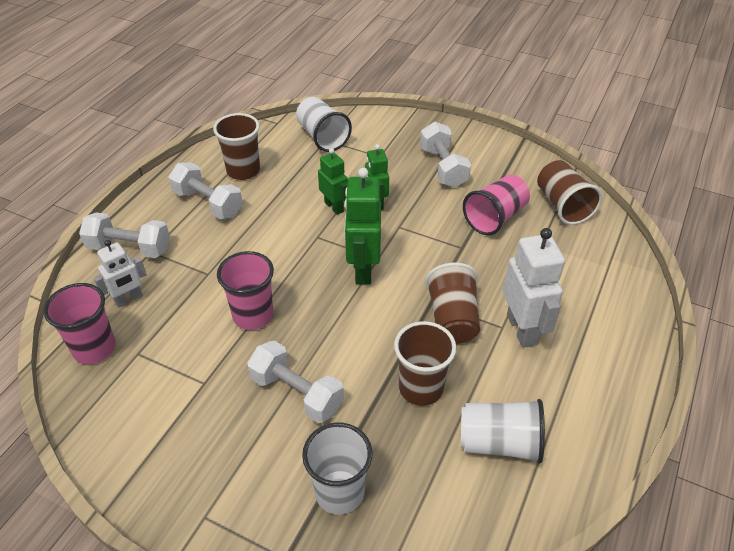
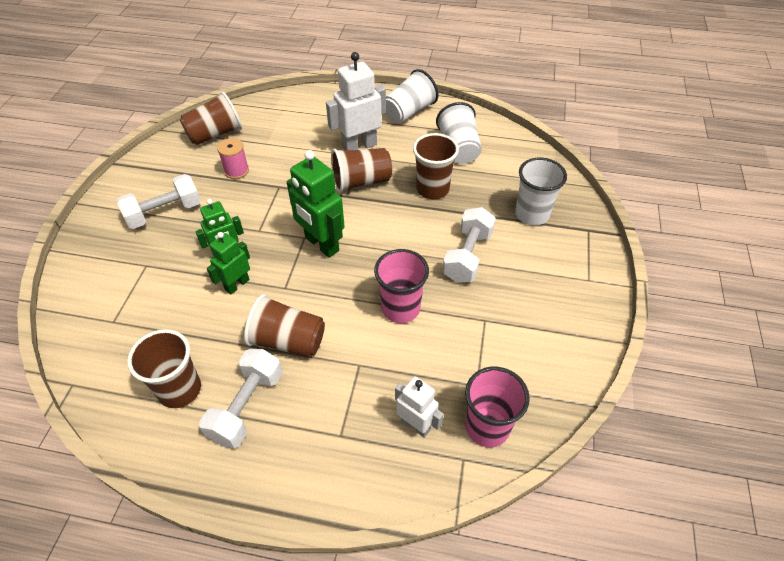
camera: 105 degrees left, 5 degrees up
white dumbbell [79,212,170,258] -> none
white cup [296,97,352,152] -> white cup moved to [385,69,438,124]
green robot [344,168,381,284] -> green robot turned 60 degrees clockwise [287,150,345,258]
pink cup [463,175,530,235] -> pink spool [217,138,249,179]
none -> brown cup [244,294,325,358]

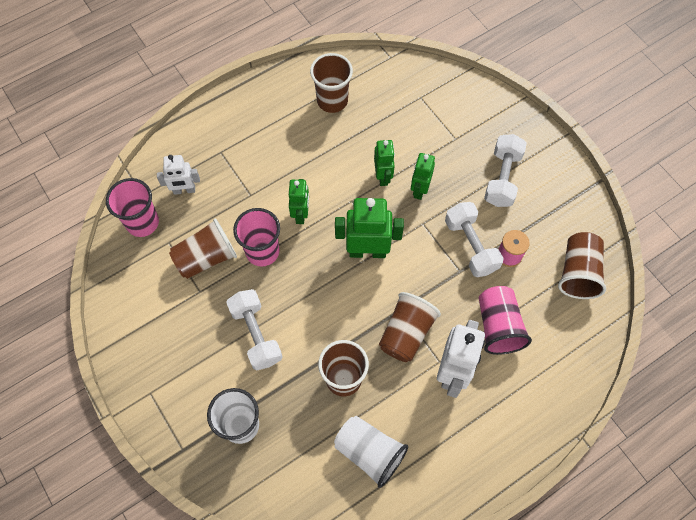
camera: 135 degrees right, 15 degrees up
white dumbbell [199,349,282,448] -> white dumbbell moved to [445,202,504,277]
brown cup [244,294,325,358] -> brown cup moved to [169,219,237,279]
white cup [385,69,438,124] -> none
none -> green robot [289,179,309,224]
none -> pink cup [479,286,532,355]

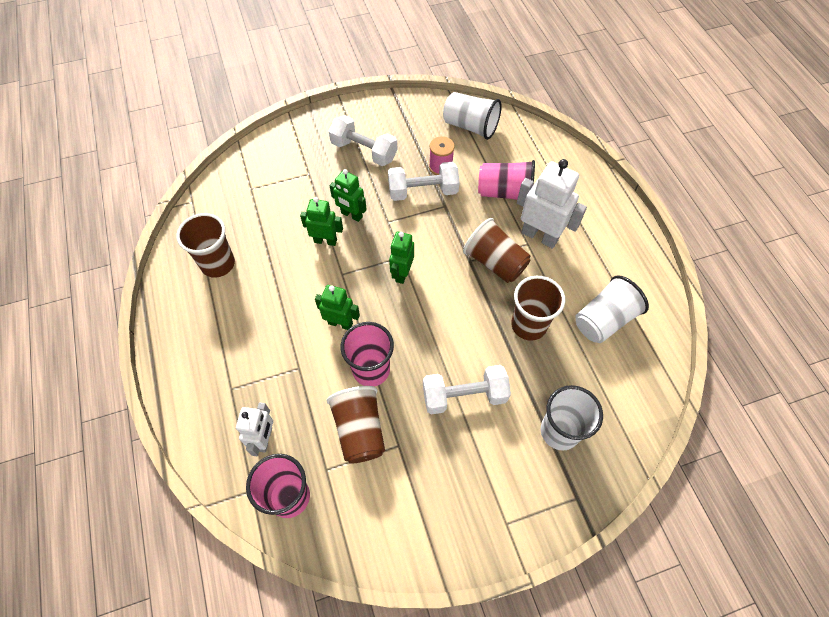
camera: 75 degrees left, 5 degrees down
green robot [335,198,404,258] -> green robot [389,231,414,284], size x0.62
brown cup [558,232,606,299] -> white cup [443,92,502,140]

